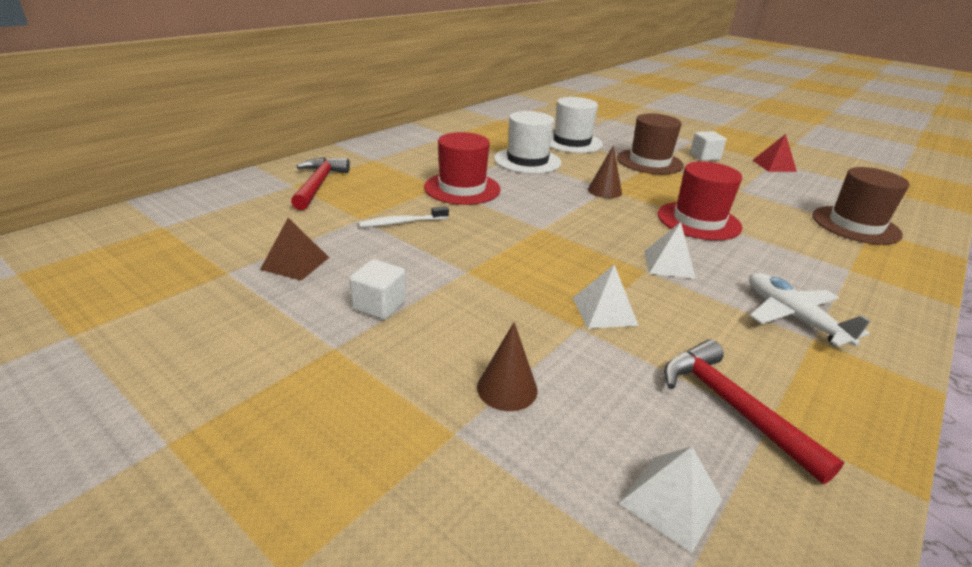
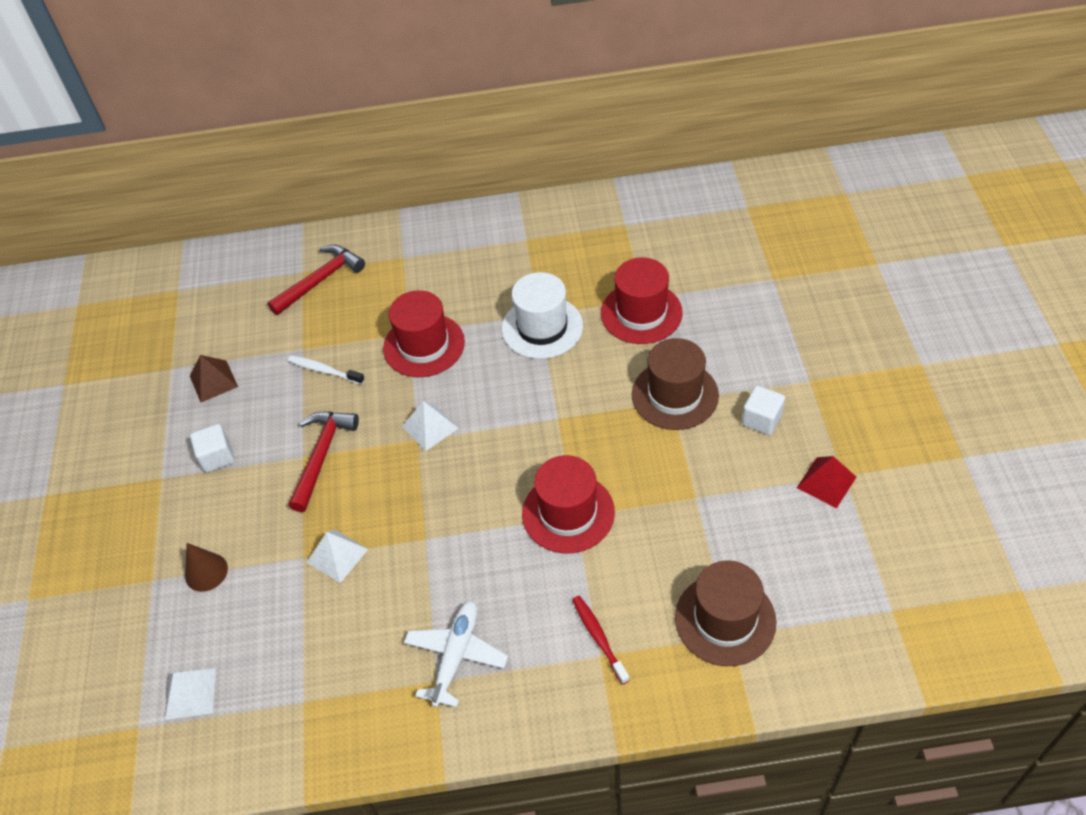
camera: 50 degrees right, 20 degrees up
white hat [550,97,603,153] -> red hat [601,258,683,344]
brown cone [588,146,622,198] -> none
white pyramid [644,222,696,279] -> white pyramid moved to [402,401,459,451]
red hammer [664,339,844,484] -> red hammer moved to [289,411,359,512]
none -> red toothbrush [572,596,630,685]

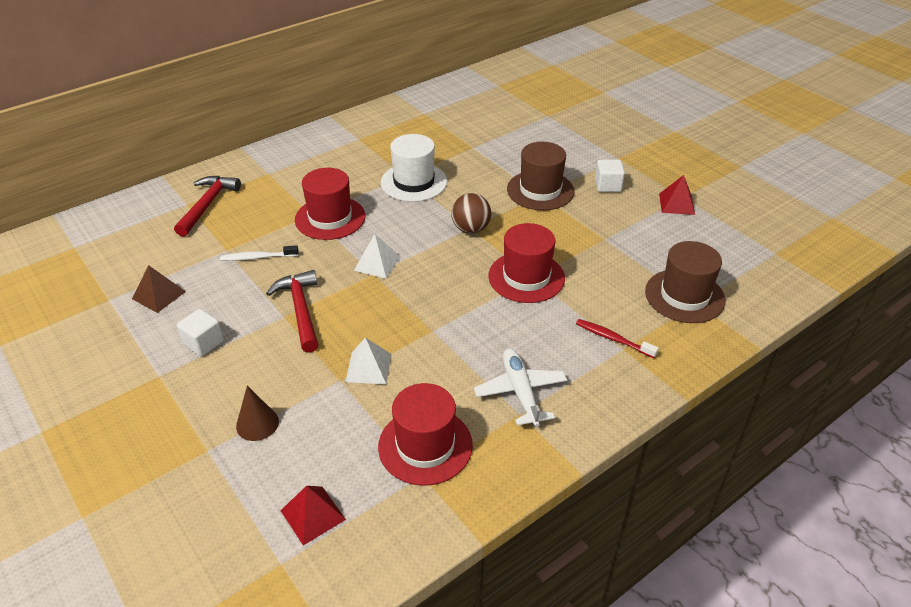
camera: 35 degrees left, 10 degrees down
white pyramid [165,668,216,720] -> red pyramid [281,486,346,545]
red hat [601,258,683,344] -> red hat moved to [378,383,473,486]
none -> brown ball [451,193,491,234]

